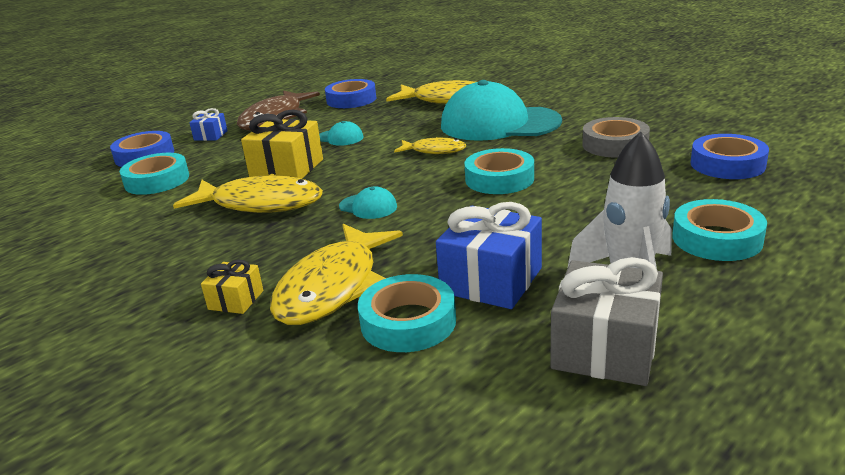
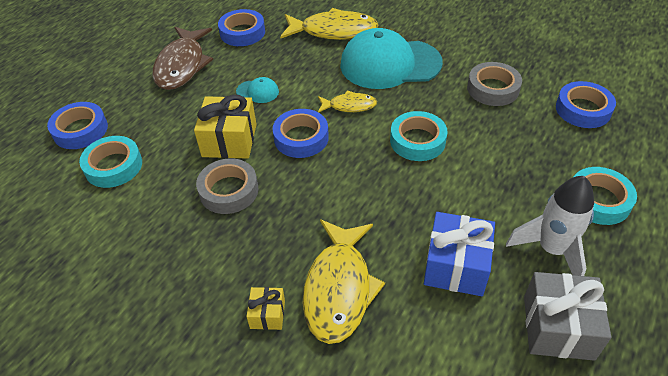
camera: 15 degrees left, 20 degrees up
yellow fish [173,174,323,213] -> grey tape [196,158,258,214]
blue gift [189,108,228,141] -> none
turquoise cap [339,187,397,219] -> none
turquoise tape [358,274,456,352] -> none
none -> blue tape [273,109,329,158]

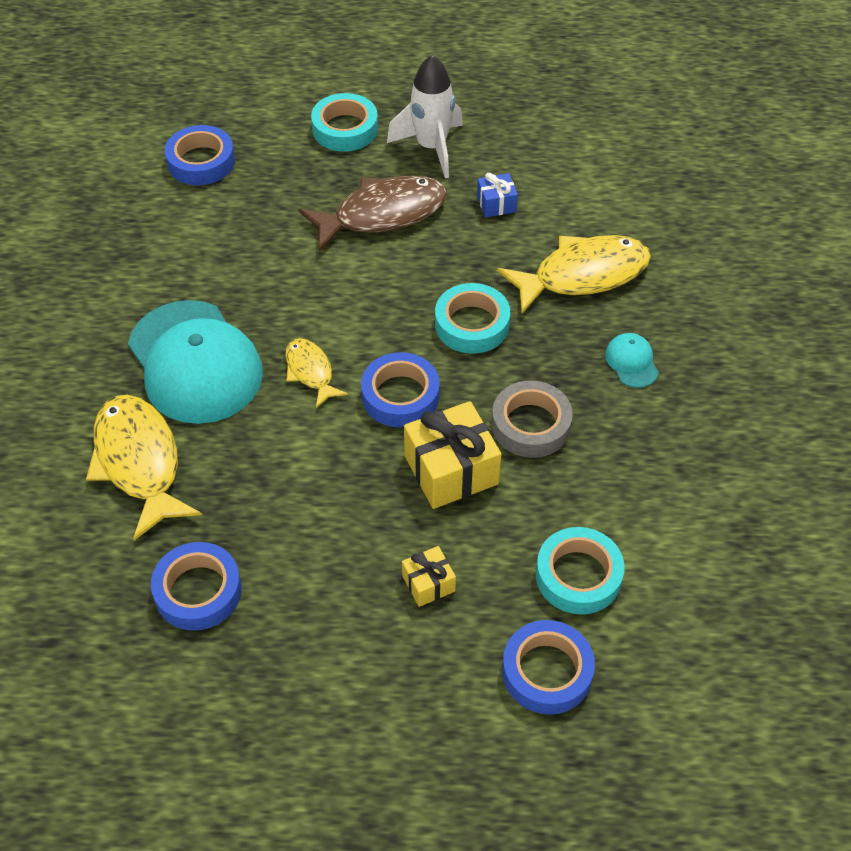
camera: 120 degrees left, 5 degrees up
brown fish [153,27,213,90] -> brown fish moved to [299,175,447,251]
turquoise cap [236,77,279,103] -> turquoise cap moved to [605,333,659,388]
yellow gift [246,287,285,330] -> yellow gift moved to [402,546,456,607]
turquoise tape [390,111,448,161] -> turquoise tape moved to [435,283,510,354]
blue gift [424,212,495,296] -> blue gift [477,173,518,218], size x0.53
grey tape [467,62,522,106] -> none
grey gift [524,272,611,361] -> none

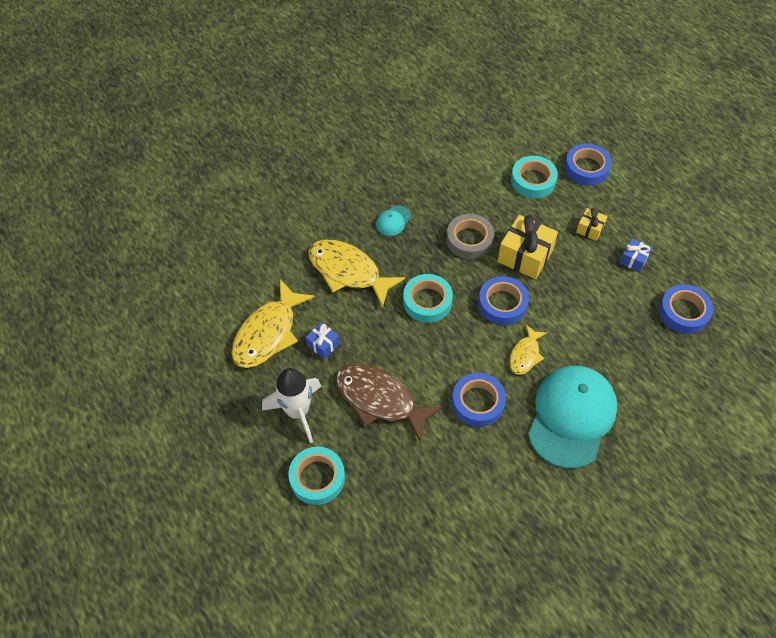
camera: 125 degrees left, 5 degrees up
yellow fish [86,395,202,540] -> yellow fish moved to [231,280,315,368]
blue tape [165,125,235,185] -> blue tape moved to [452,373,506,427]
none -> blue gift [620,238,652,272]

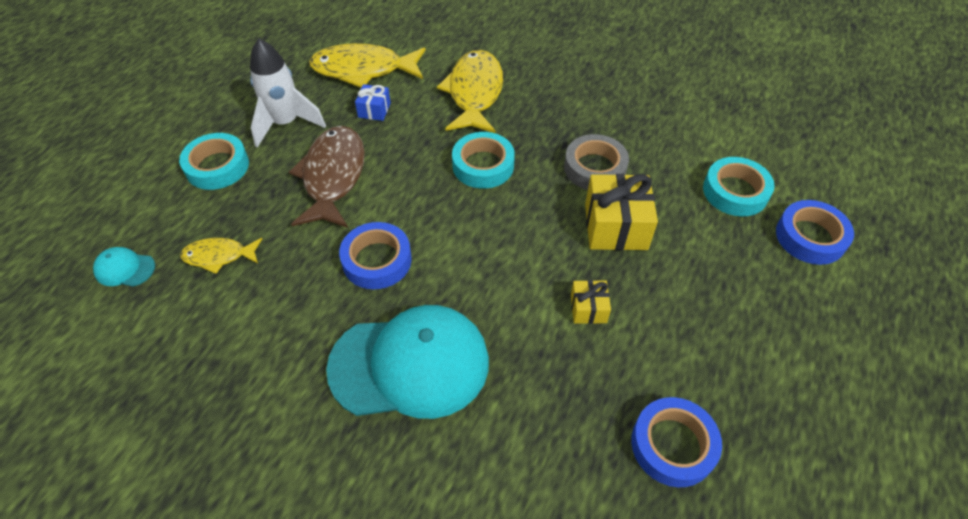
camera: 60 degrees right, 5 degrees down
turquoise cap [376,206,411,236] -> turquoise cap moved to [93,247,155,287]
blue tape [478,276,529,325] -> none
yellow fish [509,325,547,375] -> yellow fish moved to [180,238,262,274]
yellow gift [576,208,608,241] -> yellow gift moved to [571,280,611,324]
blue gift [620,238,652,272] -> none

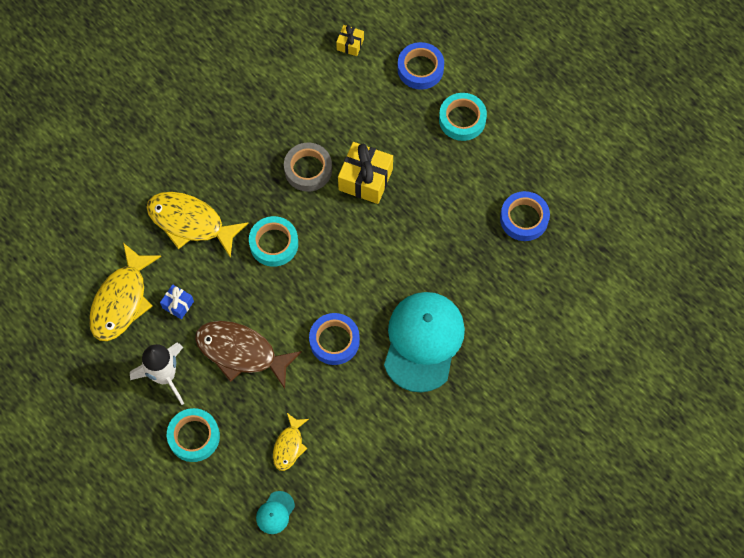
camera: 70 degrees left, 15 degrees up
yellow gift [571,280,611,324] -> yellow gift moved to [336,25,364,56]
turquoise tape [703,157,775,216] -> turquoise tape moved to [439,93,487,141]

